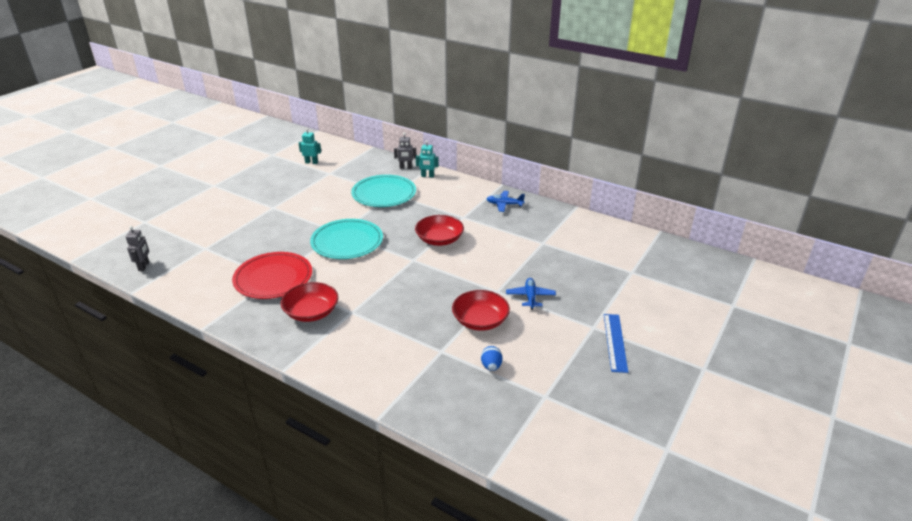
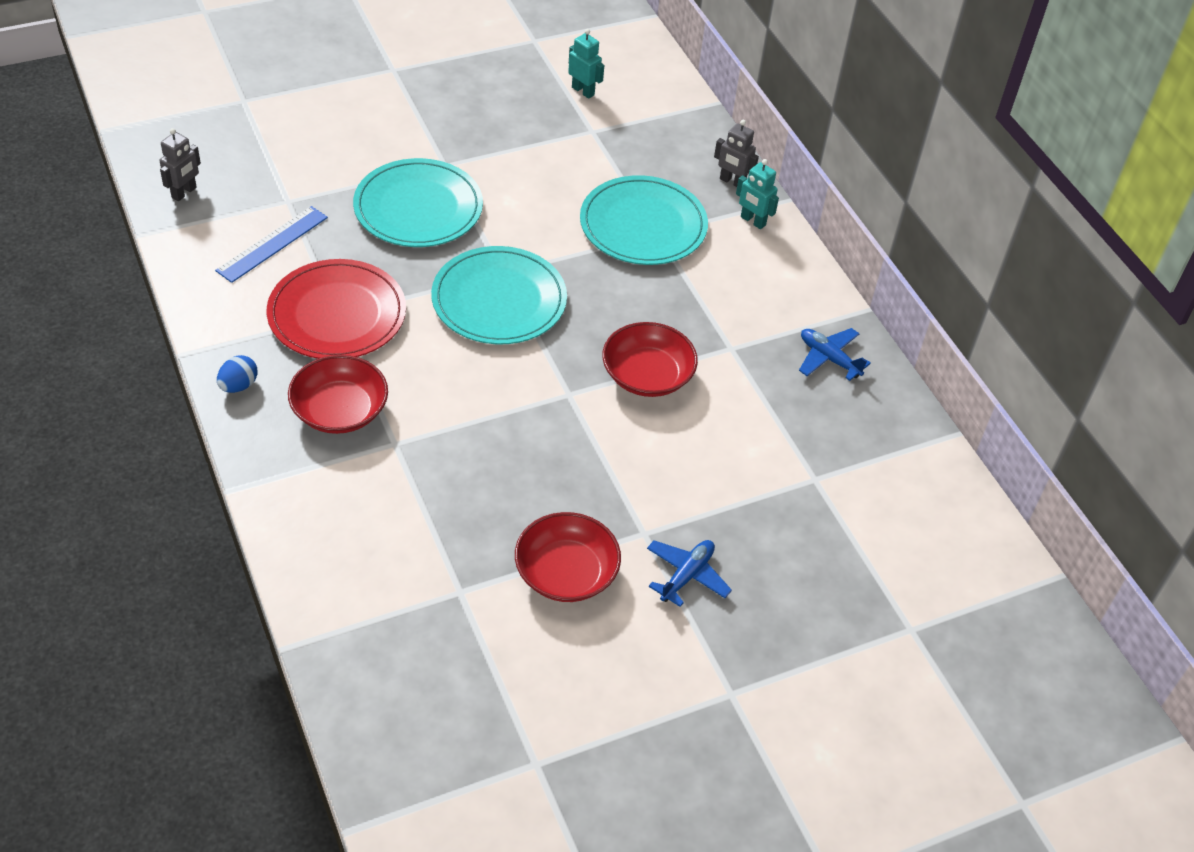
camera: 30 degrees right, 15 degrees up
blue egg [481,346,503,371] -> blue egg moved to [217,355,258,393]
blue ruler [604,314,628,373] -> blue ruler moved to [215,206,328,283]
none -> turquoise plate [353,158,483,247]

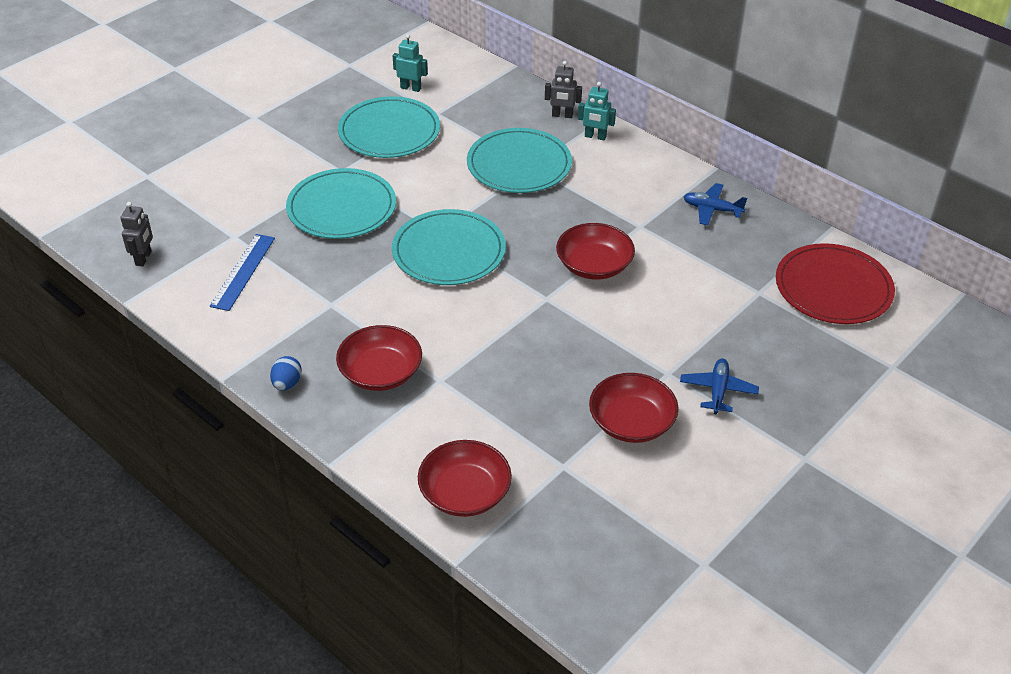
camera: 20 degrees left, 5 degrees down
red plate [267,259,406,359] -> red plate moved to [776,243,895,324]
none -> turquoise plate [338,96,440,158]
none -> red bowl [418,440,512,517]

